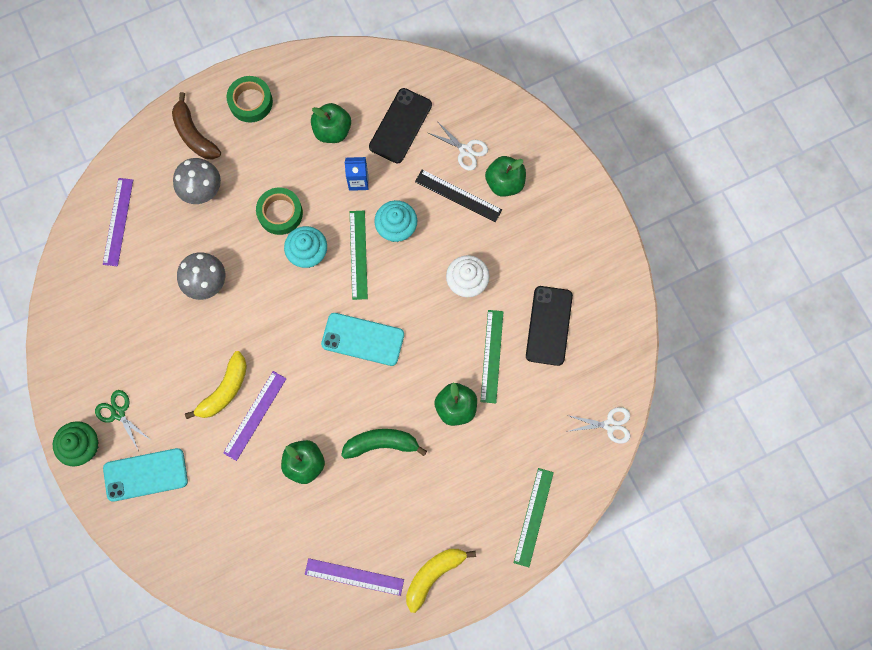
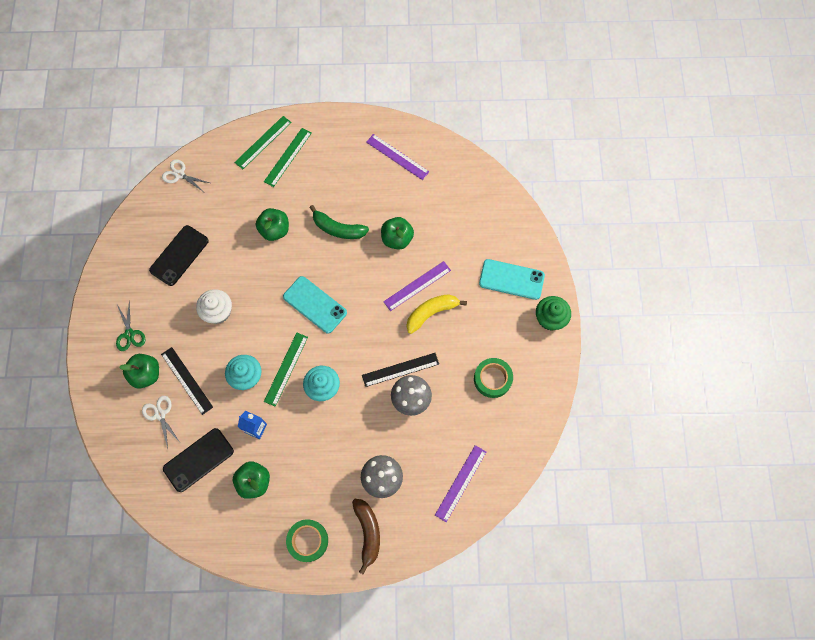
camera: 155 degrees left, 5 degrees down
green scissors [95,390,152,451] -> green scissors moved to [116,300,145,351]
green tape [256,188,303,235] -> green tape moved to [474,358,513,398]
yellow banana [406,549,476,613] -> none
green ruler [481,310,504,403] -> green ruler moved to [264,128,312,187]
none -> black ruler [362,353,439,387]

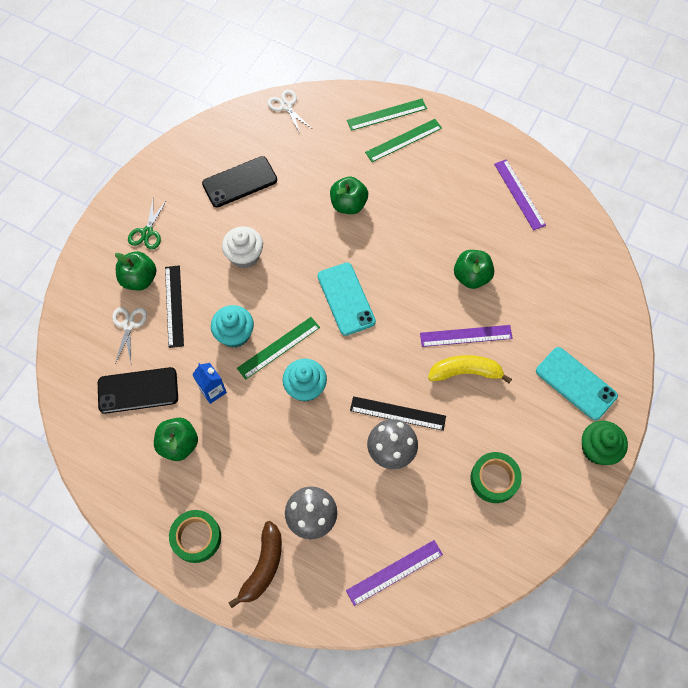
camera: 30 degrees right, 5 degrees down
green banana [309,205,369,239] -> none

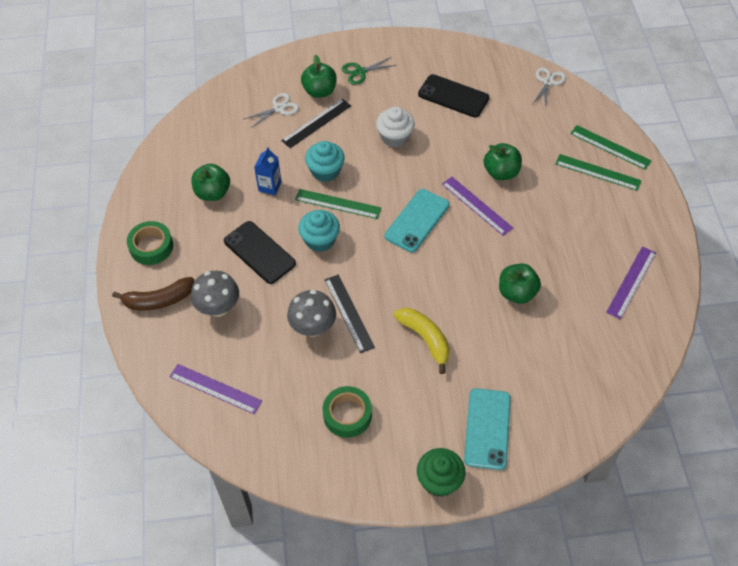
camera: 55 degrees right, 10 degrees down
black phone [98,367,178,414] -> black phone moved to [224,221,296,284]
purple ruler [420,325,513,347] -> purple ruler moved to [442,177,513,236]

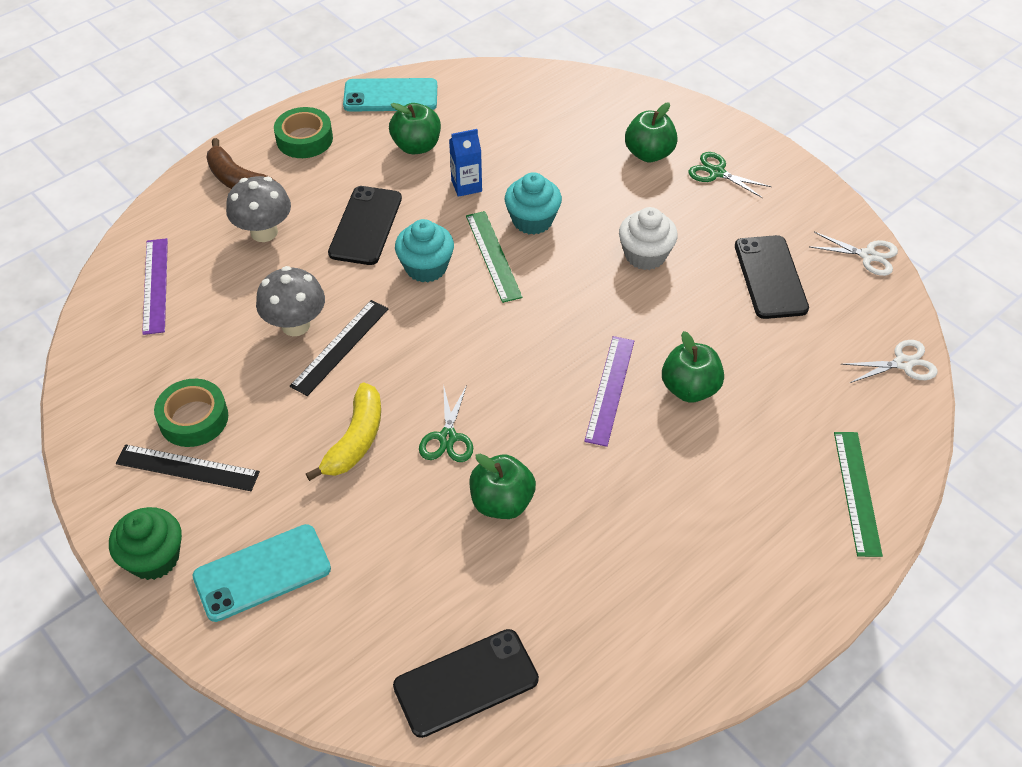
camera: 55 degrees right, 5 degrees down
white scissors [244,93,299,129] -> white scissors moved to [809,232,898,276]
black ruler [281,99,351,148] -> black ruler moved to [116,444,260,491]
turquoise phone [385,189,449,252] -> turquoise phone moved to [343,78,437,112]
green ruler [555,154,641,191] -> none
purple ruler [606,246,656,319] -> none
none -> black phone [393,629,539,738]
none -> green scissors [419,384,473,462]

